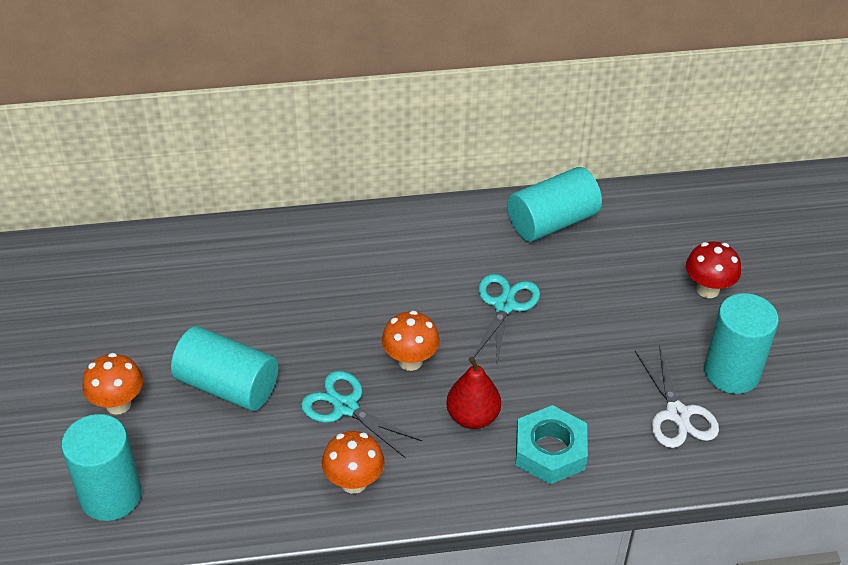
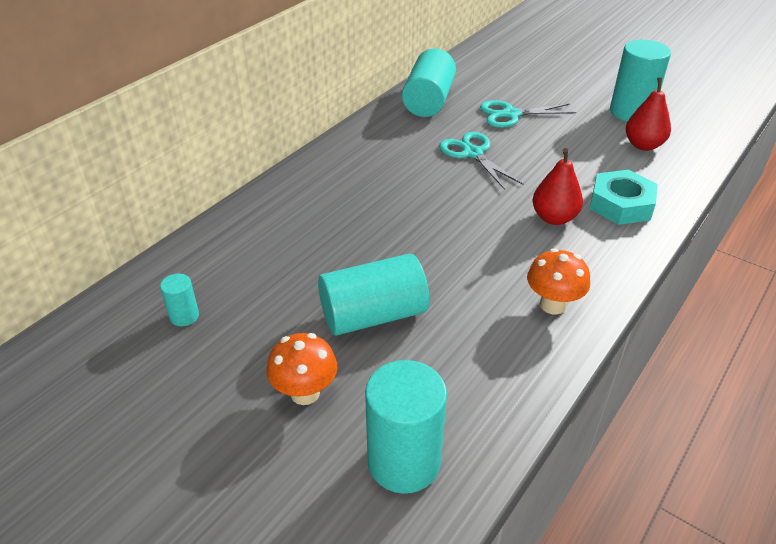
camera: 45 degrees left, 5 degrees down
turquoise scissors [301,371,422,458] -> turquoise scissors moved to [480,100,576,128]
orange mushroom [382,310,440,371] -> none
white scissors [635,345,719,448] -> red pear [626,77,671,151]
red mushroom [686,241,741,298] -> none
none -> turquoise cylinder [160,273,199,326]

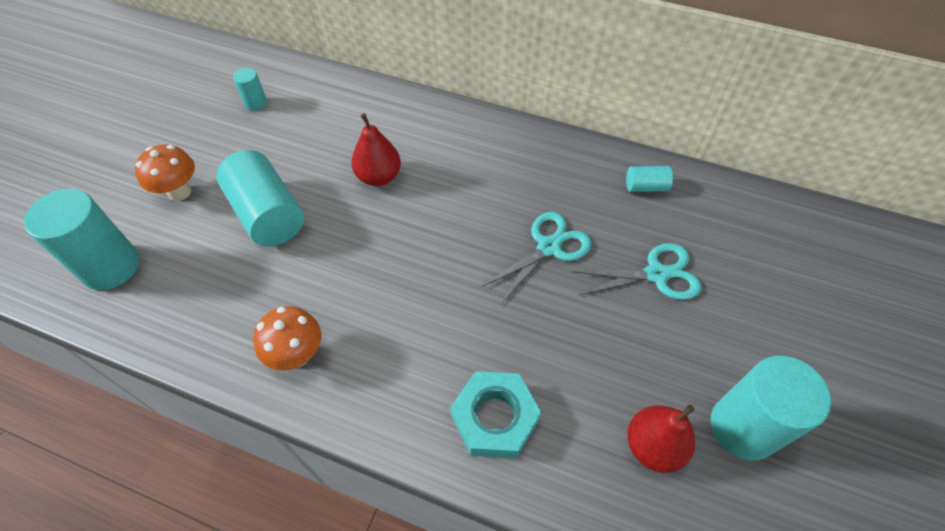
camera: 75 degrees right, 15 degrees up
turquoise cylinder [402,48,456,117] -> turquoise cylinder [626,166,673,192], size x0.48
turquoise scissors [480,100,576,128] -> turquoise scissors turned 105 degrees clockwise [572,243,702,300]
red pear [532,148,583,225] -> red pear moved to [351,113,401,186]

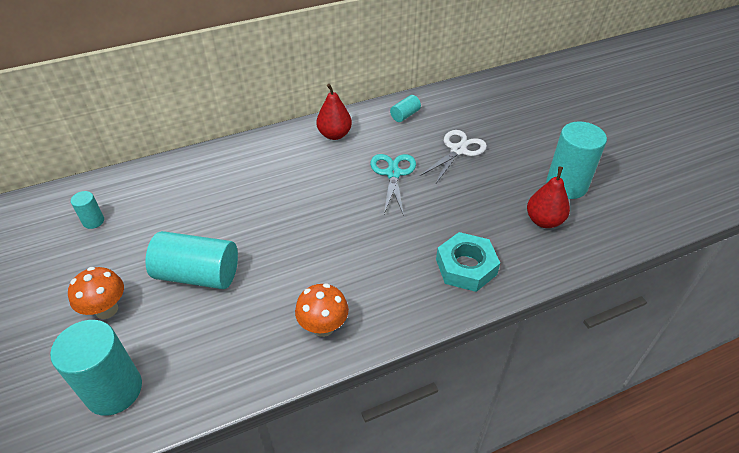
camera: 45 degrees left, 10 degrees down
red pear [351,113,401,186] -> red pear moved to [316,84,352,140]
turquoise scissors [572,243,702,300] -> white scissors [420,130,487,185]

